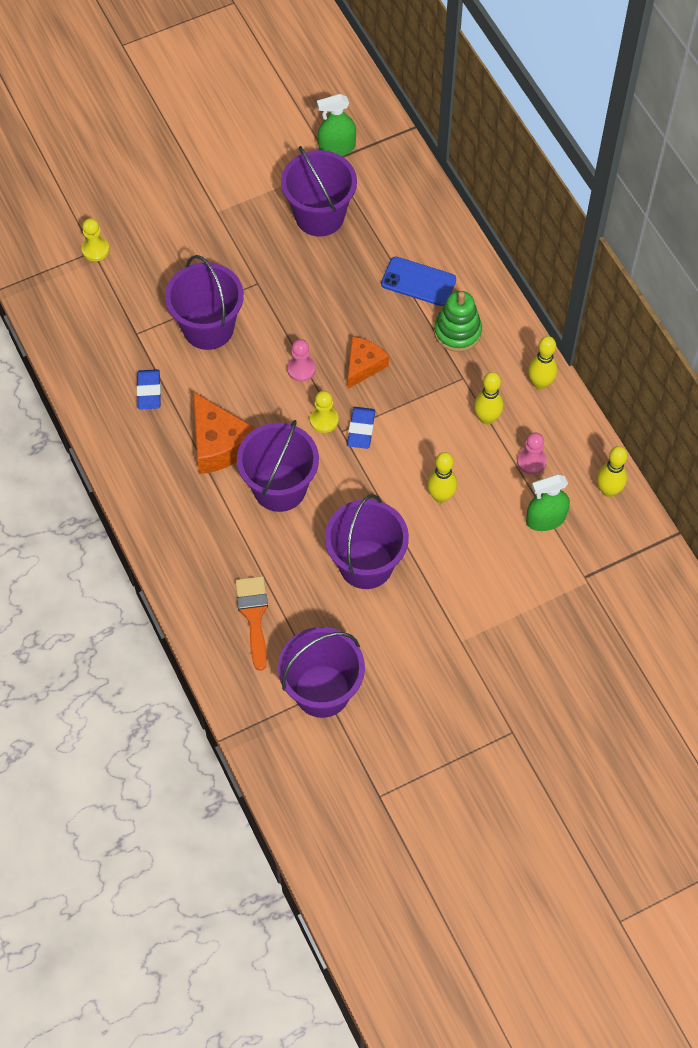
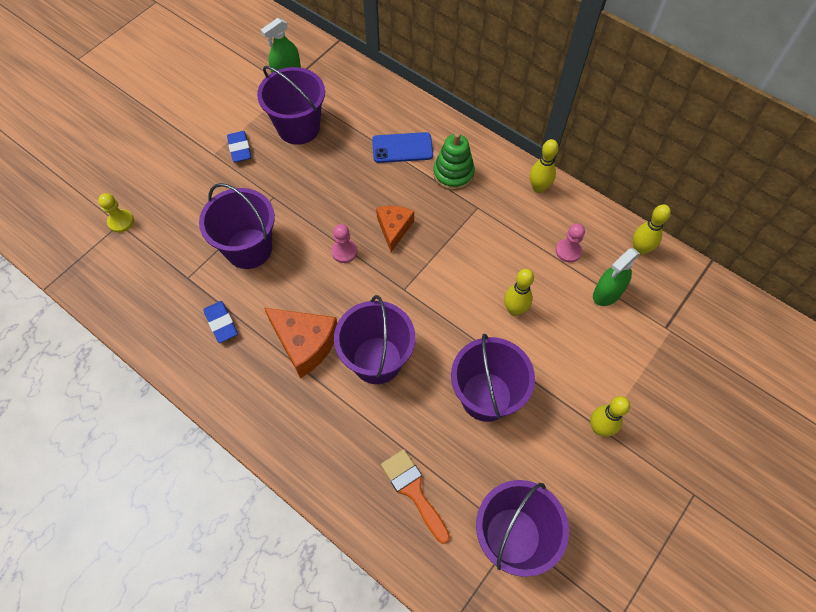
camera: 25 degrees left, 0 degrees up
yellow pawn [310,391,339,433] -> none
blue eraser [347,407,375,449] -> blue eraser moved to [227,131,251,162]
yellow bowling pin [474,372,503,425] -> yellow bowling pin moved to [590,396,630,437]

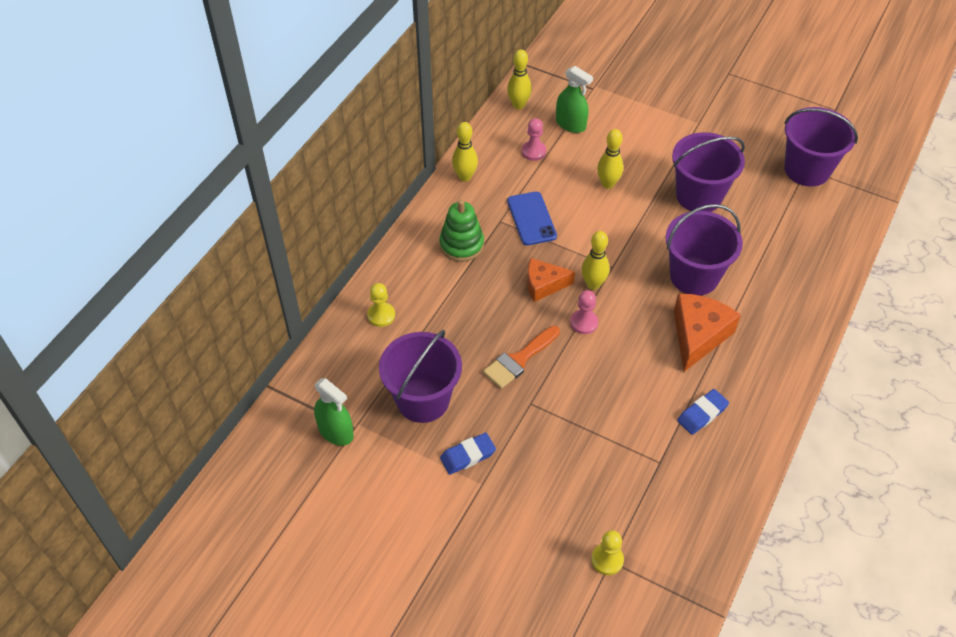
camera: 100 degrees left, 10 degrees down
purple bucket [199,183,275,269] -> none
blue phone [372,132,433,163] -> blue phone moved to [507,191,557,245]
orange brush [381,449,450,544] -> orange brush moved to [483,326,560,389]
yellow bowling pin [590,396,630,437] -> yellow bowling pin moved to [582,231,610,290]
none -> yellow pawn [367,283,395,327]

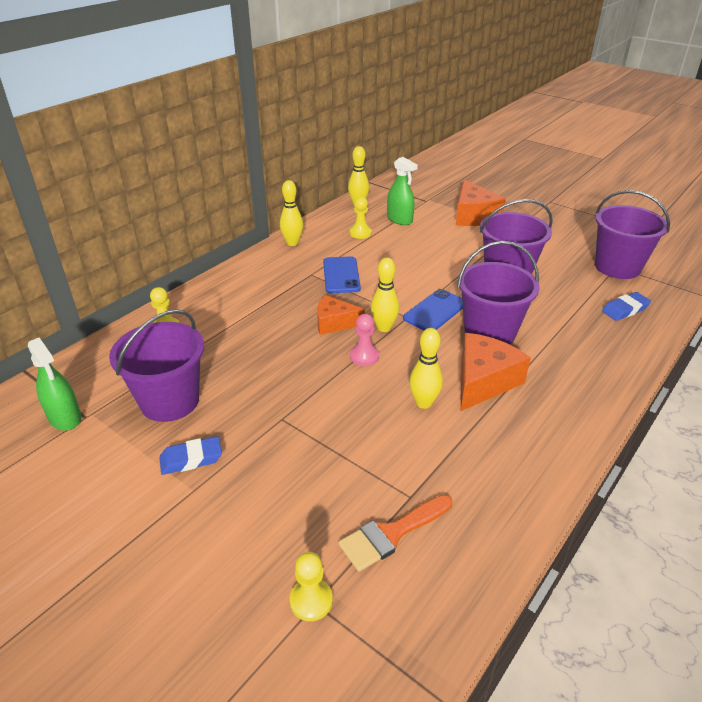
camera: 10 degrees right, 15 degrees down
green stacking toy [439,199,484,262] -> none
orange brush [483,326,560,389] -> orange brush moved to [338,495,452,571]
pink pawn [522,118,546,161] -> yellow pawn [350,197,372,239]
yellow bowling pin [597,129,623,189] -> yellow bowling pin moved to [409,328,443,409]
blue eraser [677,389,729,435] -> blue eraser moved to [602,292,651,321]
none -> blue phone [403,289,463,330]
none -> orange cheese [456,179,506,226]

